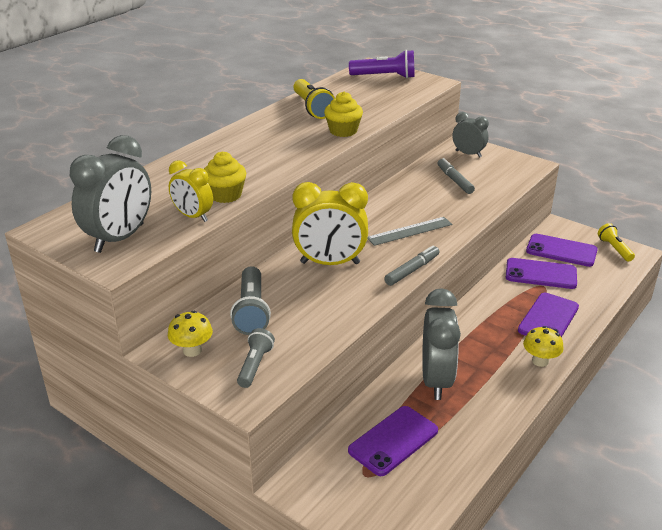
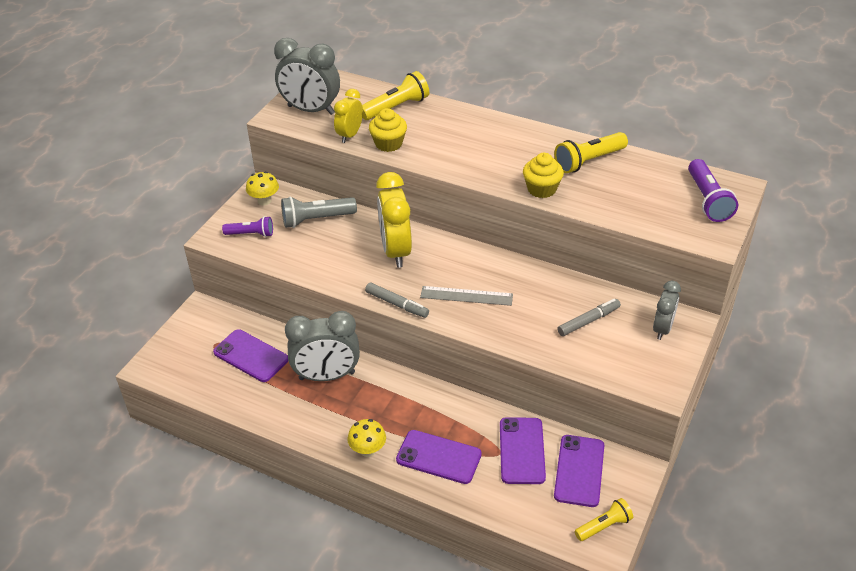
camera: 80 degrees right, 10 degrees up
grey flashlight [237,328,275,388] -> purple flashlight [222,216,273,237]
grey ruler [367,217,452,246] -> grey ruler turned 45 degrees counterclockwise [420,286,513,306]
none -> yellow flashlight [362,71,429,120]

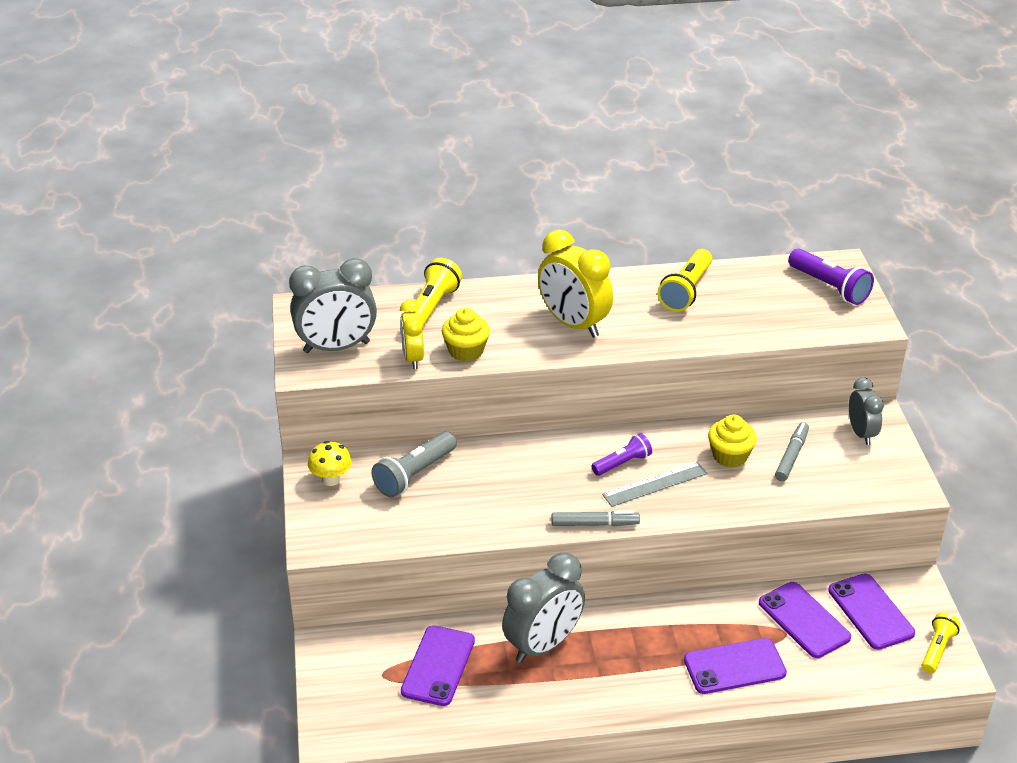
camera: 35 degrees left, 5 degrees down
purple phone [213,329,288,382] -> purple phone turned 75 degrees counterclockwise [401,625,475,706]
purple flashlight [222,216,273,237] -> purple flashlight moved to [591,433,652,476]
yellow mushroom [347,419,386,457] -> none
yellow clock [376,172,412,268] -> yellow clock moved to [538,230,613,338]
yellow cupcake [523,153,564,198] -> yellow cupcake moved to [708,414,757,468]

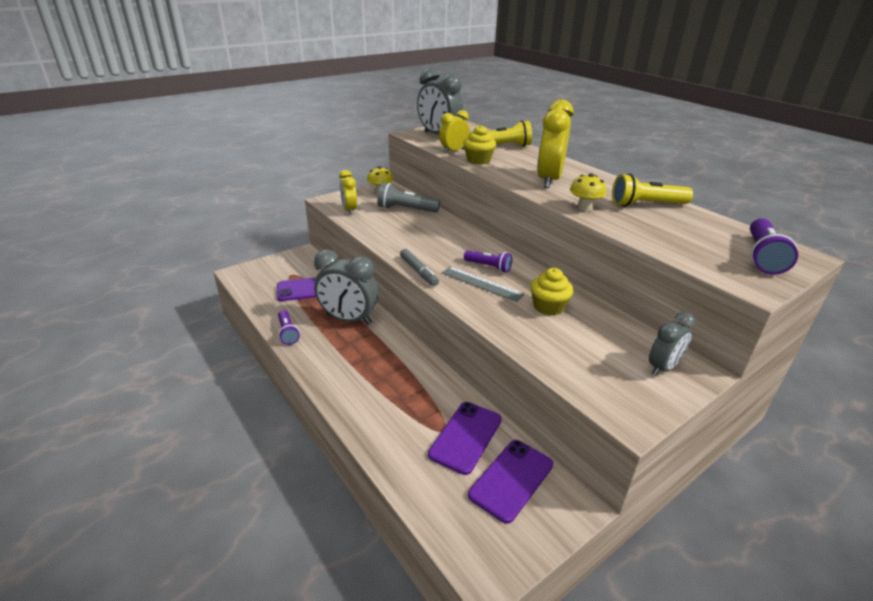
camera: 60 degrees right, 5 degrees down
purple phone [684,638,787,694] -> none
grey marker [775,422,809,482] -> none
yellow flashlight [922,613,960,673] -> none
none -> purple flashlight [278,310,300,345]
none -> yellow clock [339,170,357,215]
none -> yellow mushroom [570,173,606,211]

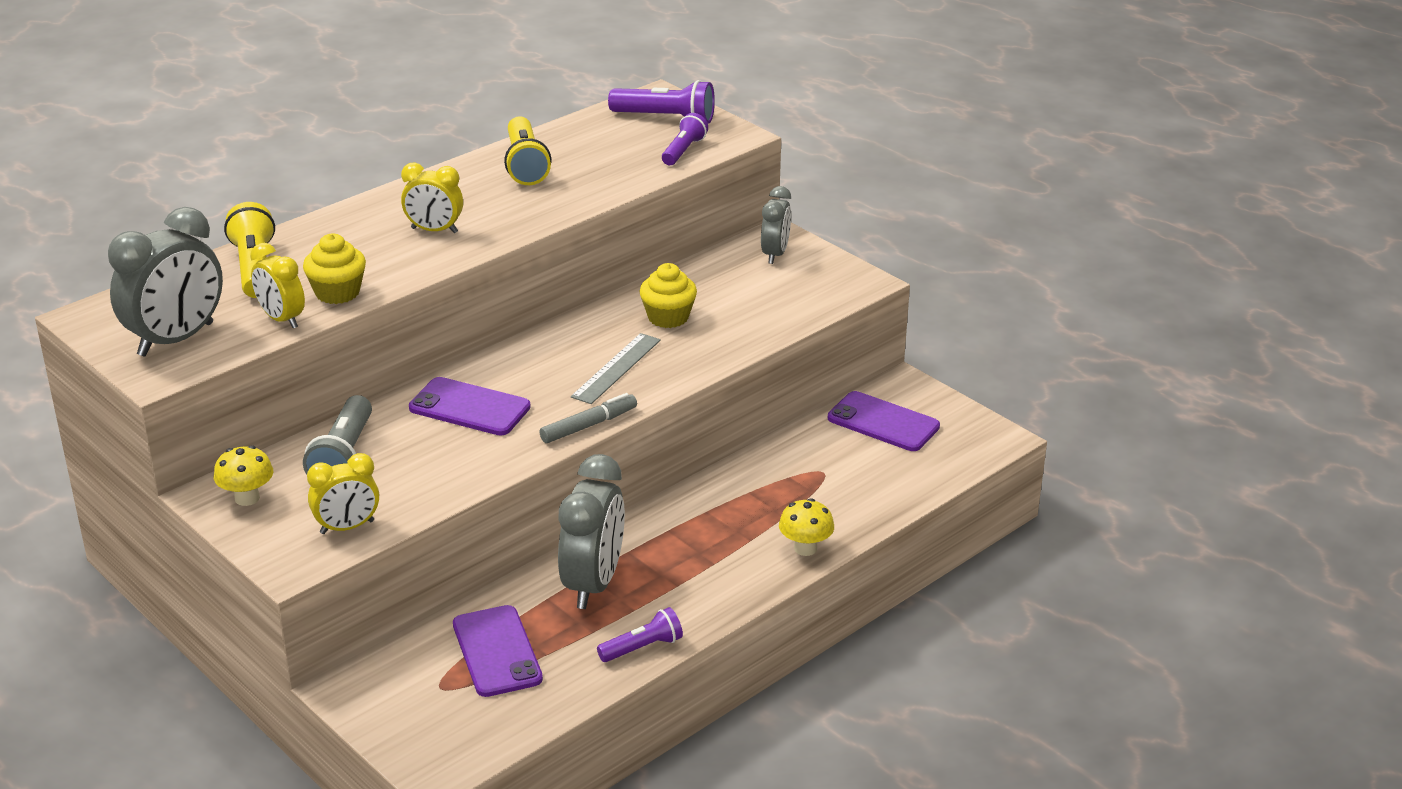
camera: 95 degrees left, 0 degrees up
purple phone [428,402,502,475] -> purple phone moved to [409,377,531,436]
purple flashlight [464,250,512,273] -> purple flashlight moved to [662,113,708,165]
yellow clock [537,99,573,188] -> yellow clock [401,163,463,233], size x0.59
yellow mushroom [570,173,606,211] -> yellow mushroom moved to [779,498,834,556]
grey clock [649,312,696,376] -> grey clock turned 60 degrees clockwise [761,186,791,264]

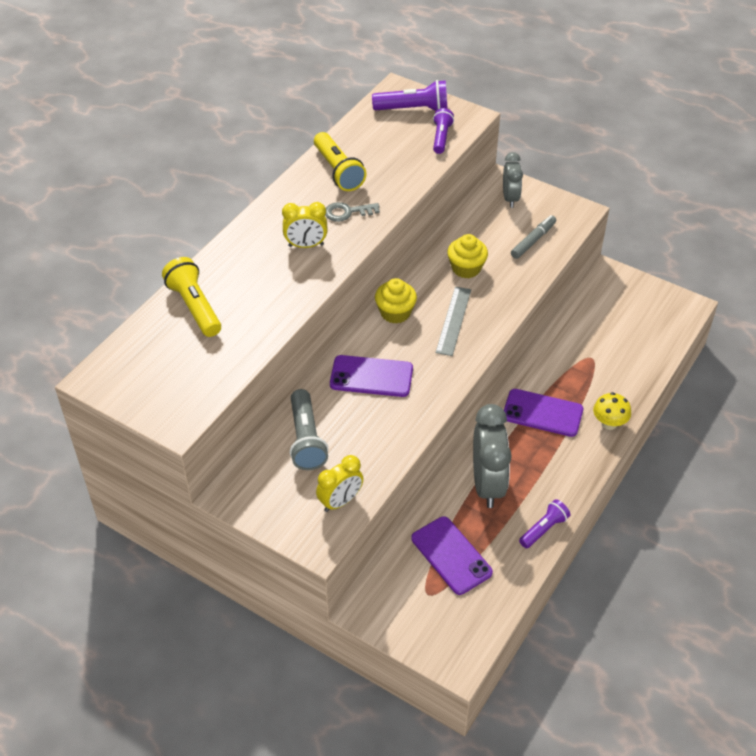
camera: 15 degrees left, 15 degrees up
grey clock [108,207,223,357] -> none
yellow mushroom [214,445,273,506] -> none
yellow clock [250,243,305,328] -> none
yellow cupcake [303,234,366,304] -> yellow cupcake moved to [375,278,417,323]
grey marker [539,393,637,443] -> grey marker moved to [511,215,556,259]
purple phone [828,391,940,451] -> purple phone moved to [504,389,583,437]
none -> grey key [325,202,380,222]

